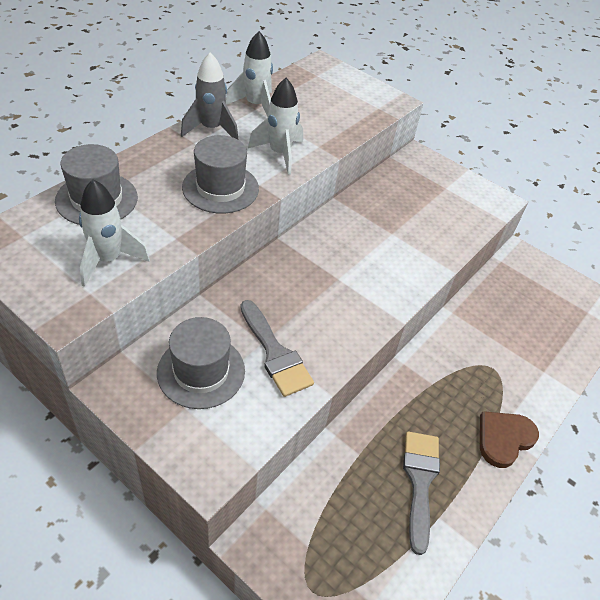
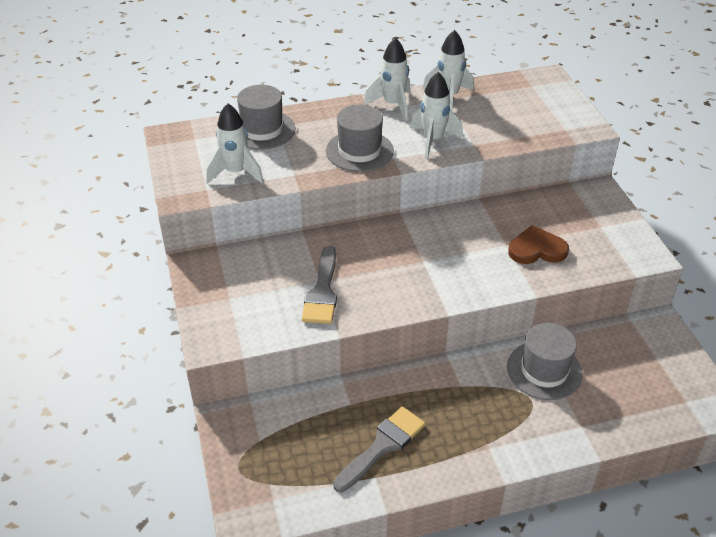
camera: 40 degrees right, 5 degrees down
grey hat [157,317,245,409] -> grey hat moved to [507,323,583,400]
grey rocket [181,53,238,140] -> white rocket [364,38,410,121]
brown heart [480,411,539,468] -> brown heart moved to [508,225,569,264]

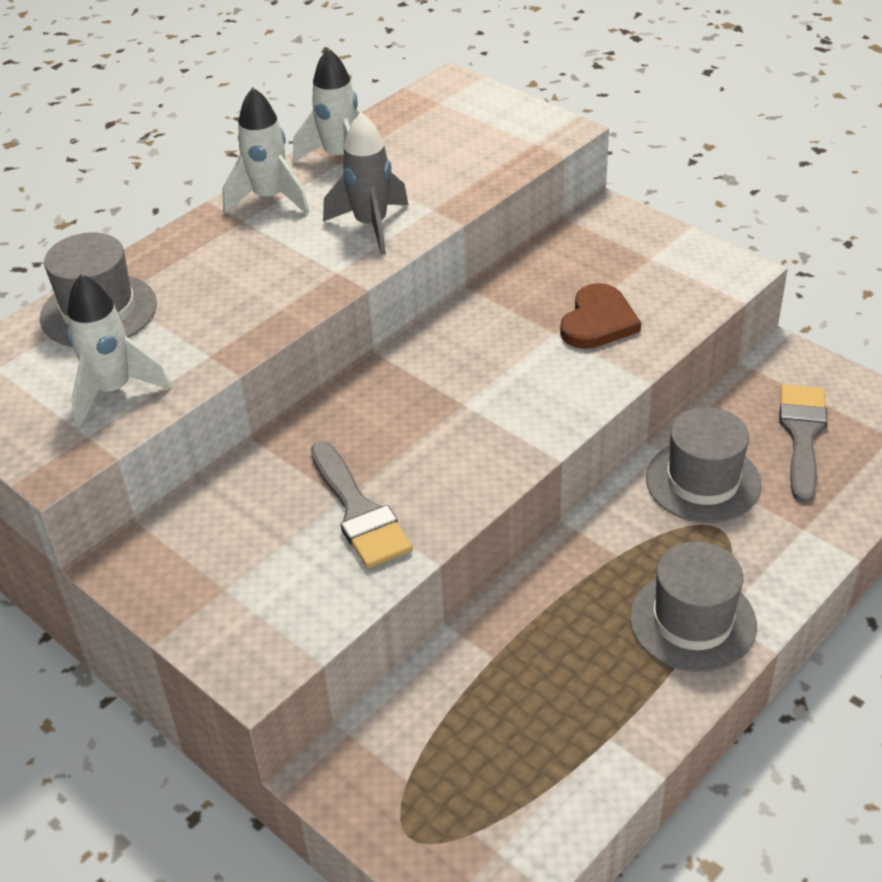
camera: 30 degrees left, 0 degrees up
grey hat [326,105,394,172] -> grey hat moved to [630,541,757,672]
grey brush [333,406,425,492] -> grey brush moved to [779,384,827,503]
white rocket [410,72,463,159] -> grey rocket [323,112,408,255]
brown heart [508,225,569,264] -> brown heart turned 150 degrees clockwise [560,283,641,349]

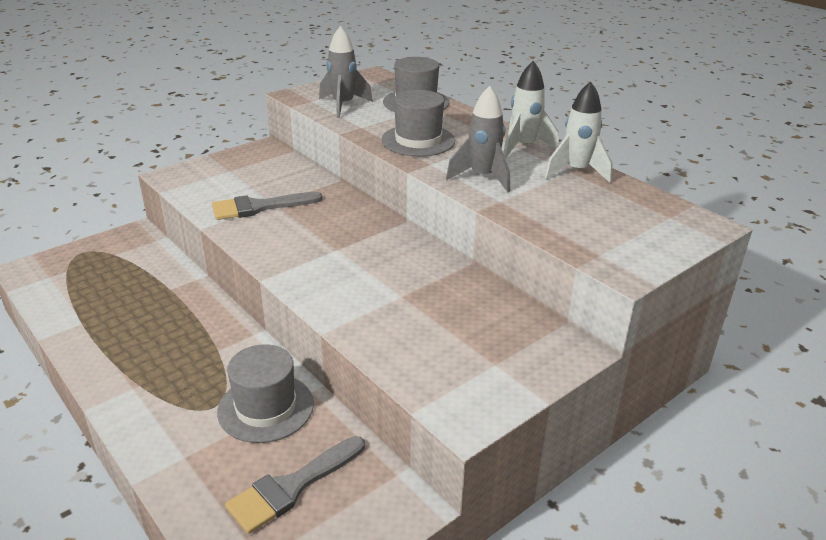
camera: 95 degrees right, 10 degrees down
white rocket [67,274,171,428] -> grey rocket [319,26,373,118]
brown heart [560,283,641,349] -> none
grey hat [630,541,757,672] -> grey hat moved to [381,90,455,156]
grey brush [779,384,827,503] -> grey brush turned 120 degrees clockwise [225,436,365,534]

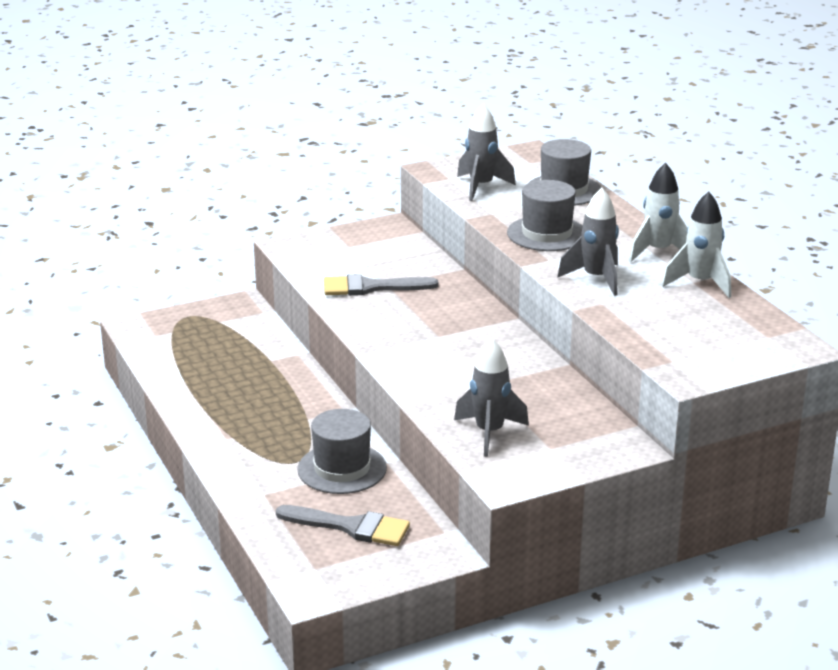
camera: 15 degrees right, 5 degrees down
grey brush [225,436,365,534] -> grey brush turned 135 degrees counterclockwise [276,505,410,546]
none -> grey rocket [454,338,529,457]

